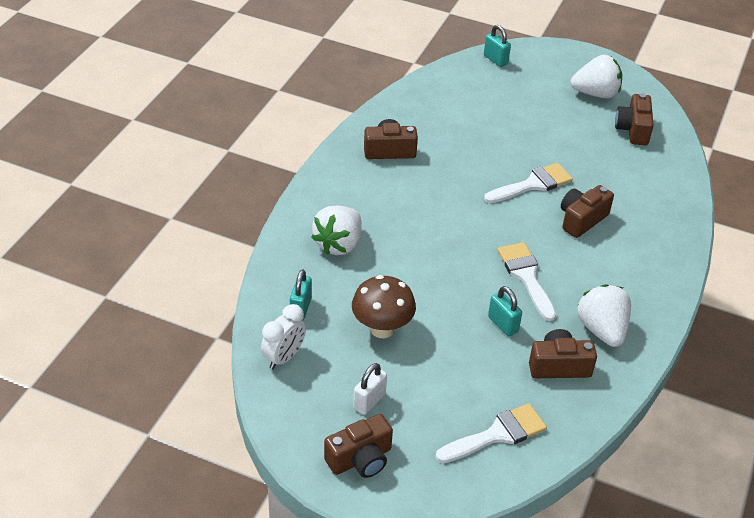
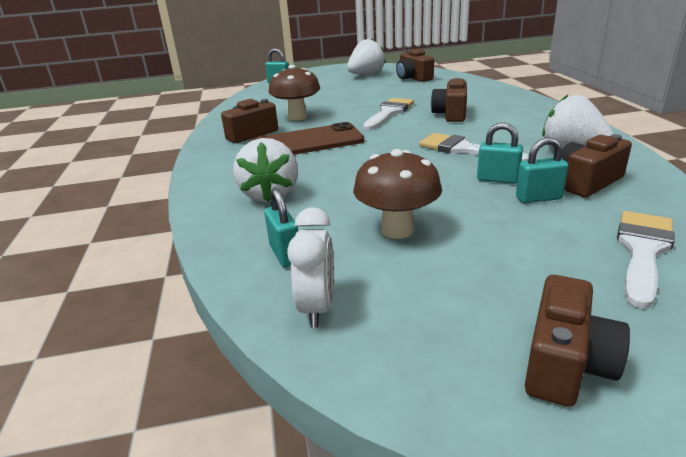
camera: 30 degrees left, 15 degrees down
white padlock [353,363,387,415] -> none
none -> brown phone [253,122,364,155]
none -> brown mushroom [269,65,320,121]
none -> turquoise padlock [516,137,569,203]

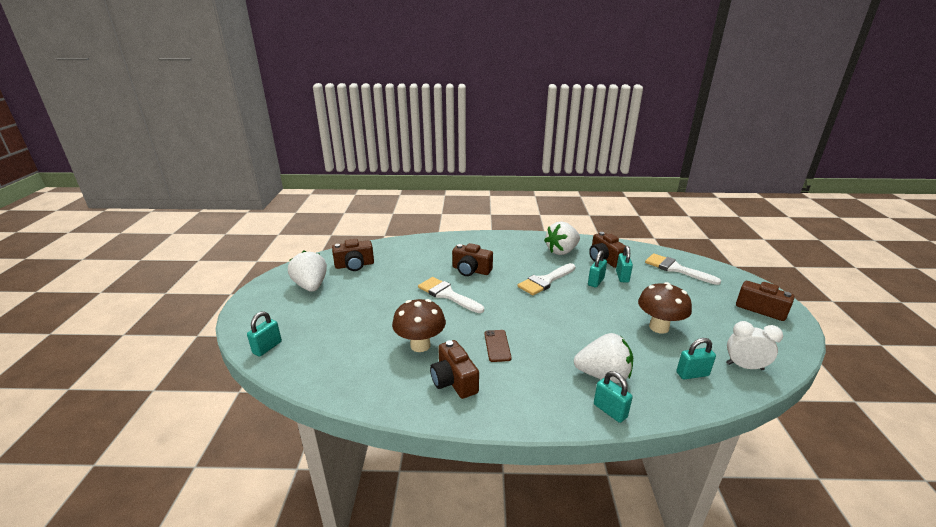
camera: 80 degrees left, 0 degrees up
brown phone [253,122,364,155] -> brown phone [484,330,512,362], size x0.48
none -> turquoise padlock [594,371,633,423]

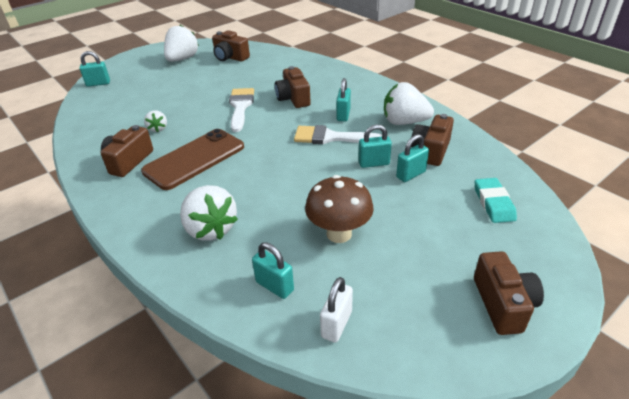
camera: 50 degrees right, 10 degrees up
brown mushroom [392,299,446,352] -> white strawberry [144,110,167,132]
brown phone [484,330,512,362] -> brown phone [141,129,244,190], size x2.08
turquoise padlock [594,371,633,423] -> turquoise padlock moved to [336,78,351,121]
white brush [645,253,721,285] -> turquoise eraser [475,178,517,223]
white clock [726,321,783,370] -> white padlock [320,277,353,343]

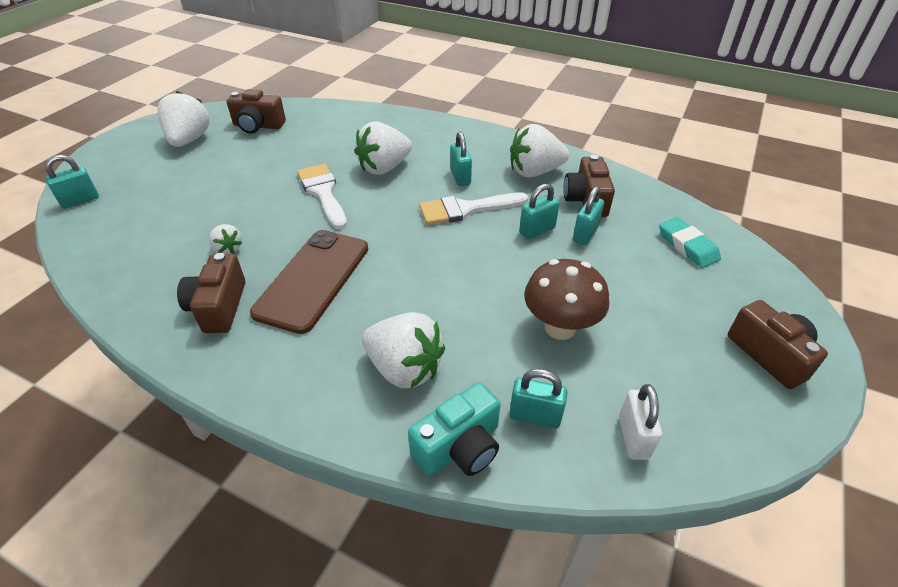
camera: 25 degrees left, 5 degrees up
brown camera [275,66,311,108] -> white strawberry [354,121,412,175]
none -> turquoise camera [408,382,501,476]

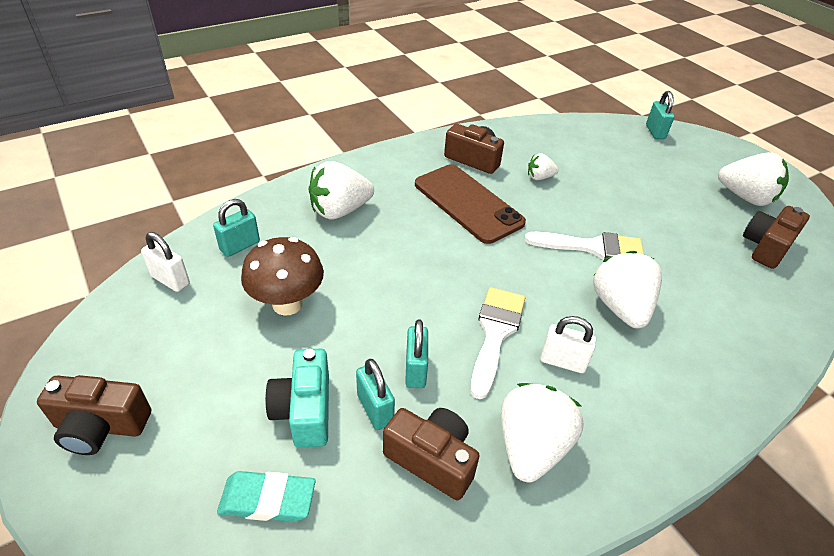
camera: 120 degrees right, 0 degrees up
turquoise camera [408,382,501,476] -> turquoise camera moved to [265,349,329,448]
turquoise padlock [450,132,472,186] -> white padlock [540,316,596,373]

